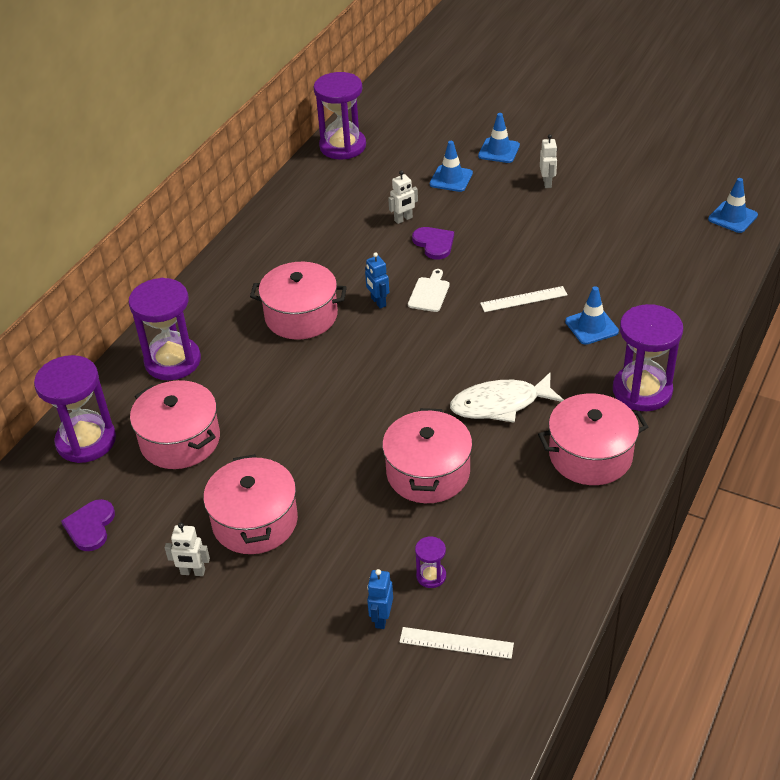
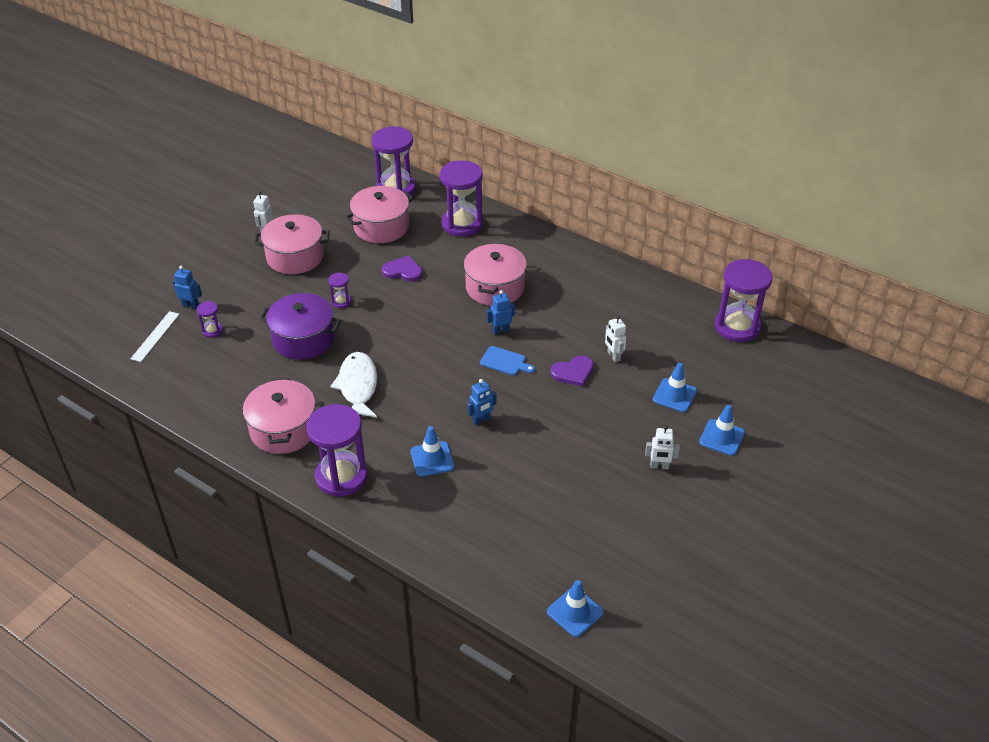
camera: 95 degrees right, 0 degrees up
purple heart [61,499,115,551] -> purple heart moved to [382,256,423,282]
pink pot [382,408,472,503] -> purple pot [260,293,341,360]
white cutting board [408,269,450,312] -> blue cutting board [480,346,535,375]
white ruler [480,286,568,312] -> blue robot [468,379,496,425]
none -> purple hourglass [328,272,351,308]

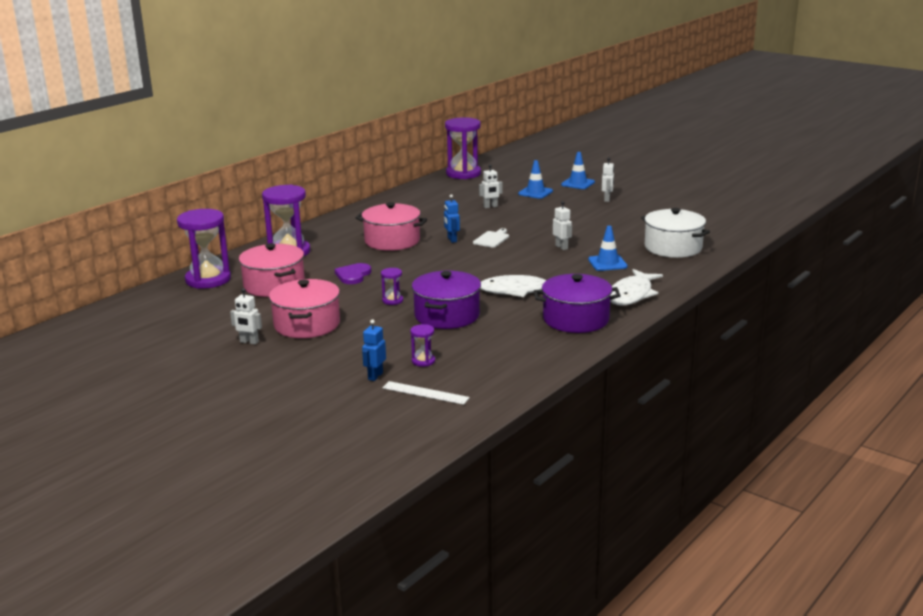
camera: 85 degrees left, 20 degrees down
pink pot [243,378,316,454] -> purple pot [533,274,621,333]
purple hourglass [306,404,368,497] -> white fish [610,269,663,306]
blue robot [468,379,496,425] -> white robot [553,201,572,250]
blue cutting board [480,346,535,375] -> white cutting board [473,228,509,248]
blue traffic cone [547,580,604,637] -> none
purple heart [550,355,594,387] -> none
none -> white pot [641,208,710,258]

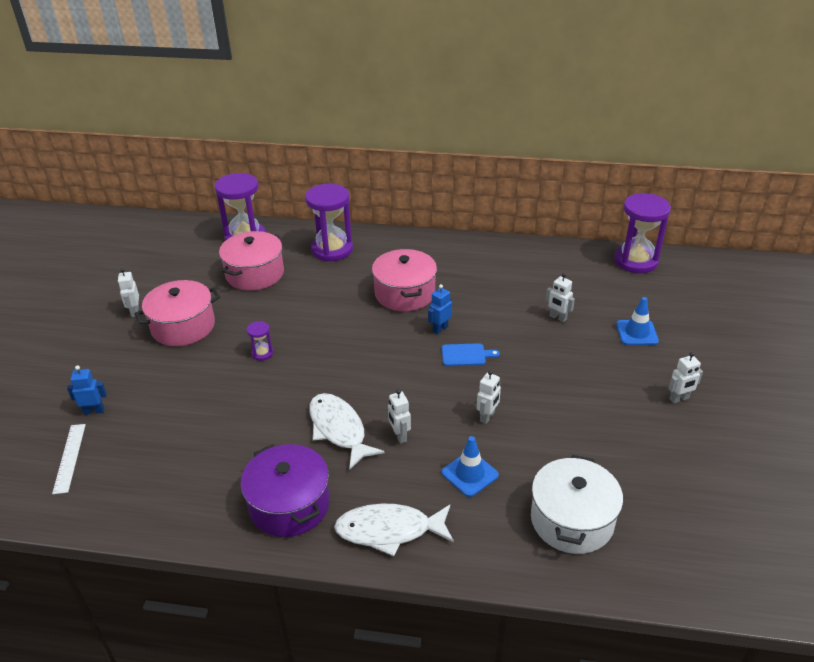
camera: 60 degrees right, 15 degrees up
purple heart [335,263,371,284] -> none
purple hourglass [411,324,435,367] -> none
purple pot [412,271,481,329] -> none
white cutting board [473,228,509,248] -> blue cutting board [442,343,500,366]
blue traffic cone [561,152,595,189] -> none
none -> white robot [388,389,411,444]

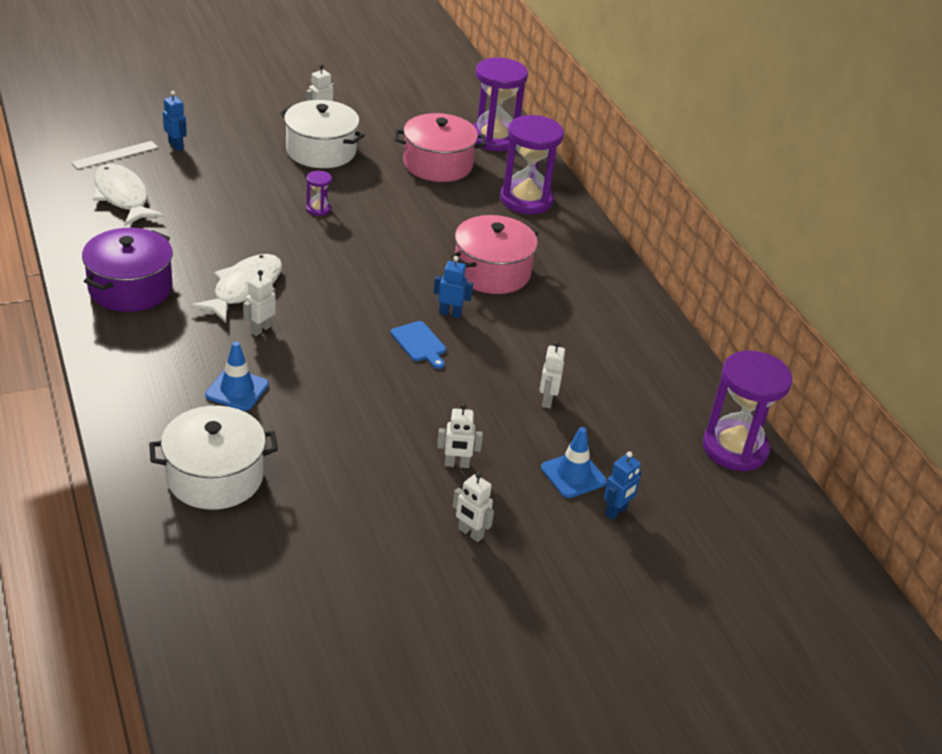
camera: 55 degrees right, 0 degrees up
pink pot [135,280,220,346] -> white pot [280,100,365,168]
white fish [334,504,454,556] -> white fish moved to [93,164,164,226]
white robot [477,370,501,424] -> white robot moved to [437,404,483,468]
none -> blue robot [604,451,642,520]

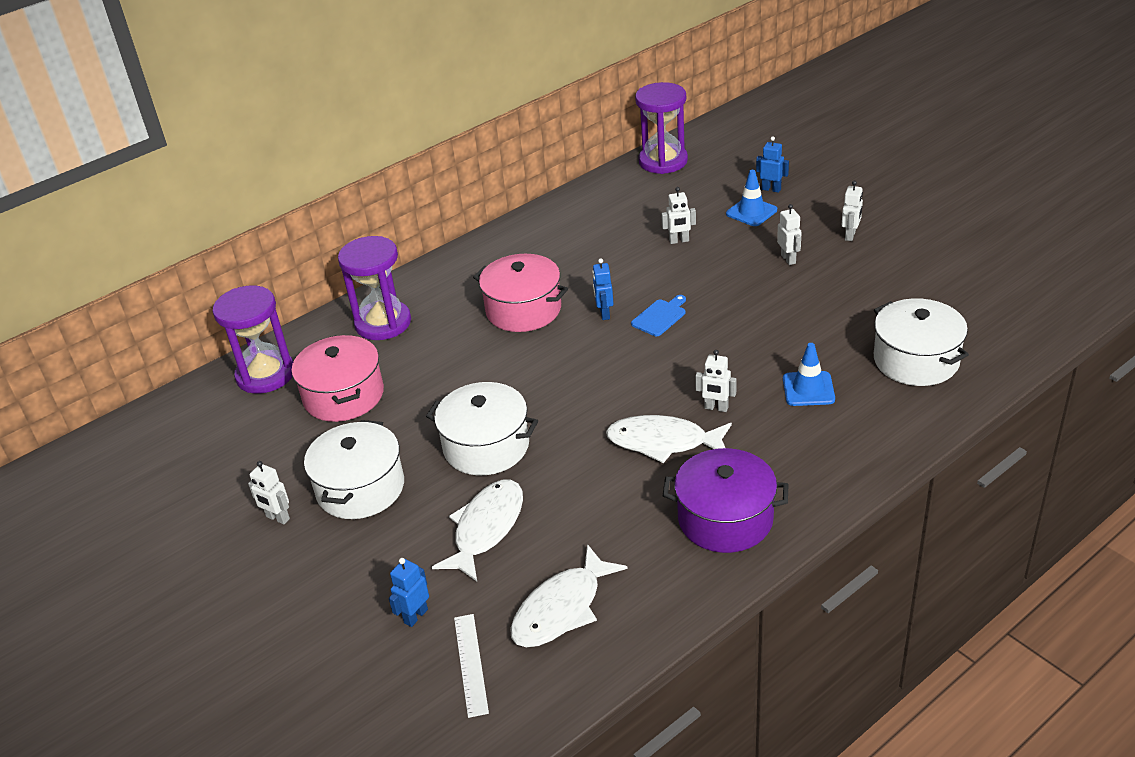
camera: 100 degrees left, 0 degrees up
white ruler [72,141,158,169] -> white ruler turned 45 degrees clockwise [454,614,489,718]
purple hourglass [306,171,332,216] -> white pot [426,382,538,475]
none -> white fish [432,479,523,581]

